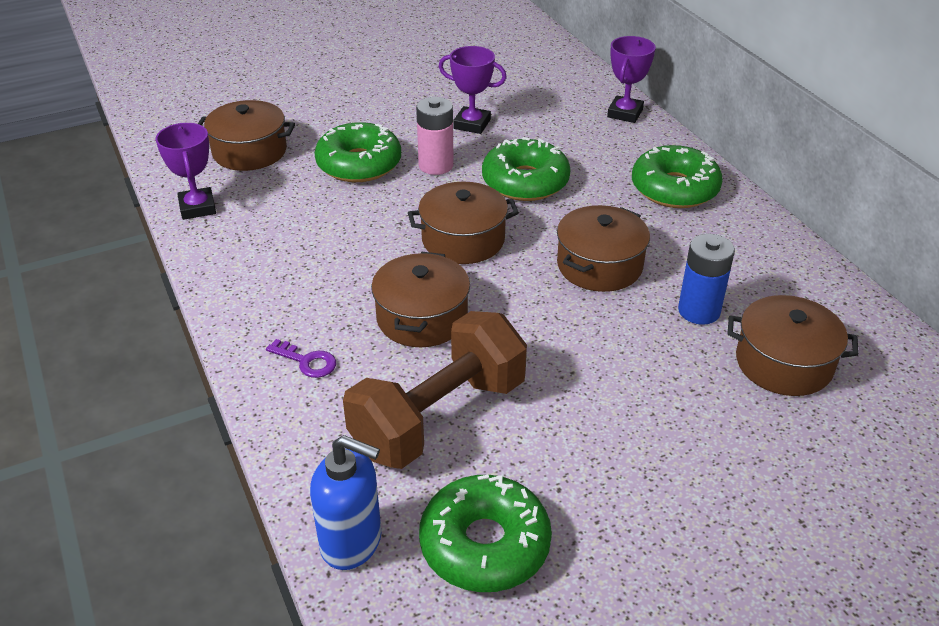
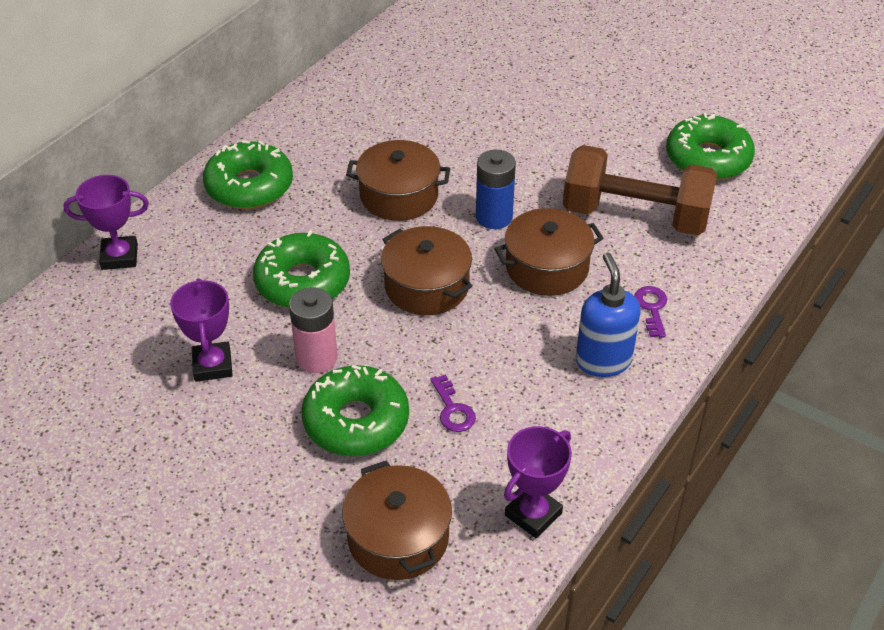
camera: 120 degrees left, 5 degrees up
blue soap dispenser [310,435,381,570] -> blue soap dispenser moved to [576,252,641,377]
blue battery [678,234,735,325] -> blue battery moved to [476,150,516,229]
brown pot [727,295,859,396] -> none
none -> purple key [430,374,476,432]

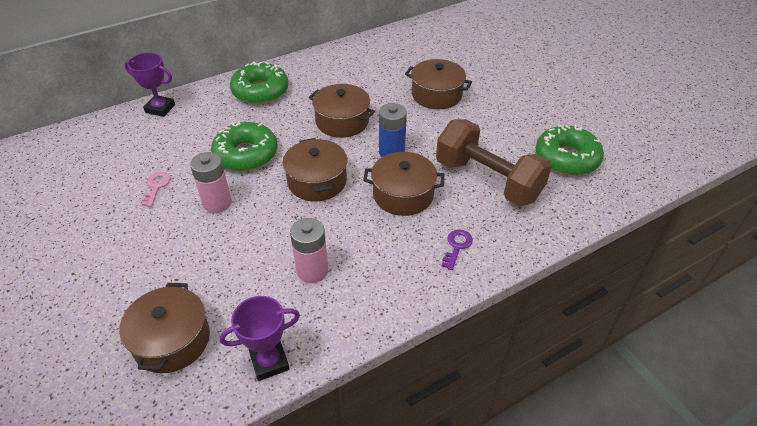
camera: 25 degrees right, 0 degrees up
purple trophy [170,278,233,382] -> pink key [141,172,171,207]
green donut [302,365,409,456] -> none
purple key [430,374,476,432] -> none
blue soap dispenser [576,252,641,377] -> none
none -> pink battery [290,218,328,283]
none -> brown pot [405,59,472,109]

